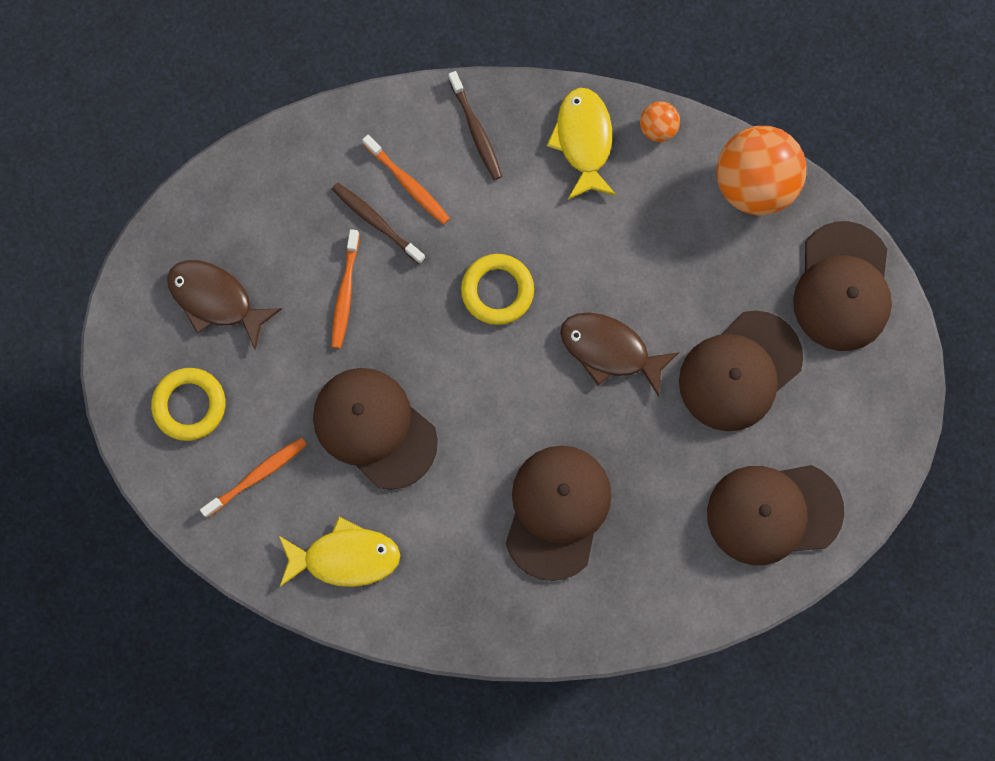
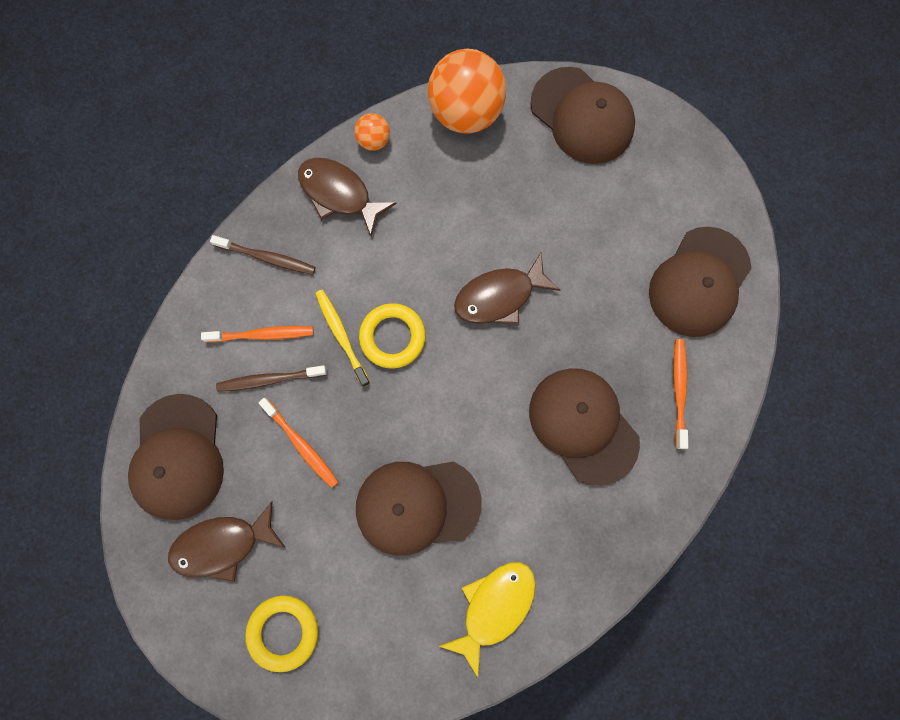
camera: 50 degrees left, 0 degrees up
orange toothbrush [200,437,307,518] -> orange toothbrush moved to [674,339,688,449]
yellow fish [547,87,616,200] -> brown fish [298,158,396,236]
brown cap [679,310,803,431] -> brown cap moved to [128,394,224,520]
none -> yellow toothbrush [315,290,370,387]

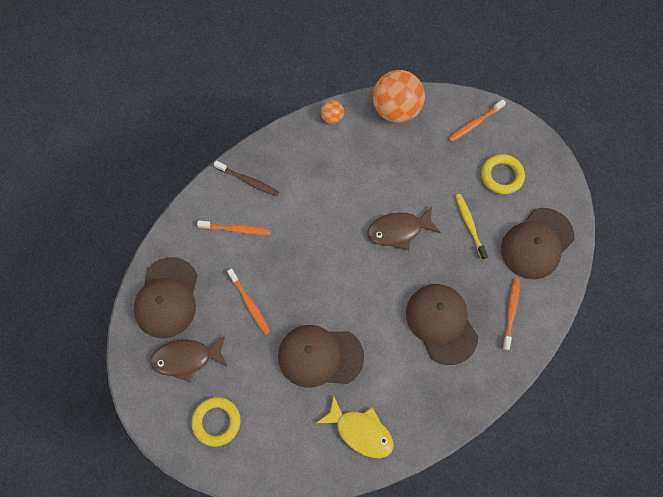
camera: 10 degrees right, 10 degrees down
brown toothbrush [216,365,327,392] -> none
brown fish [298,158,396,236] -> none
yellow toothbrush [315,290,370,387] -> yellow toothbrush moved to [455,194,488,260]
yellow ring [359,303,426,368] -> yellow ring moved to [481,154,525,194]
yellow fish [439,562,536,677] -> yellow fish turned 75 degrees clockwise [317,396,394,458]
brown cap [530,67,635,164] -> orange toothbrush [449,100,506,142]

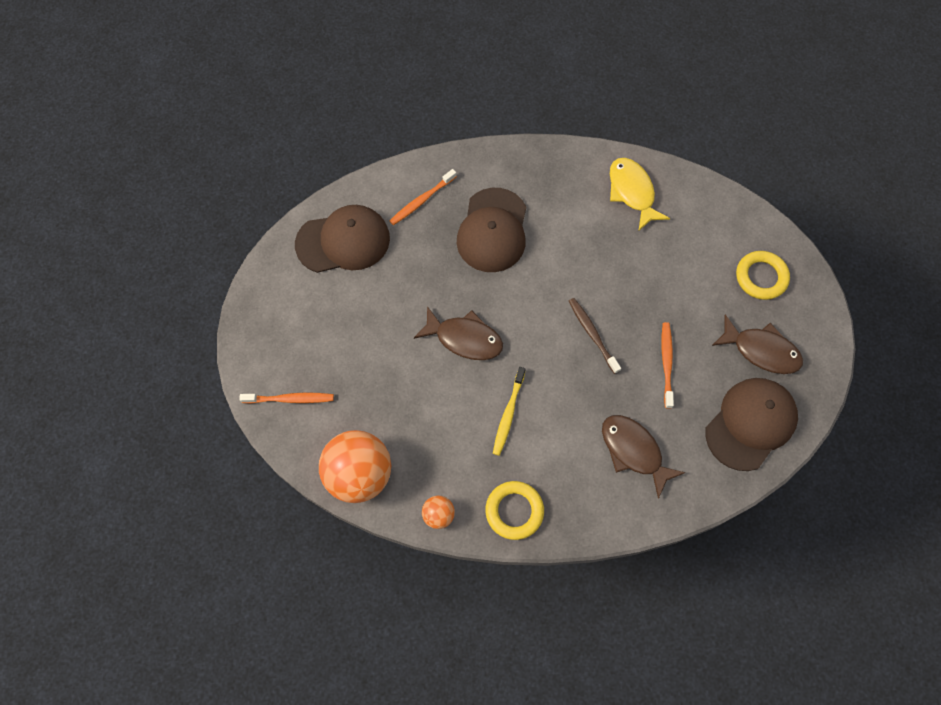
camera: 145 degrees left, 0 degrees up
orange toothbrush [197,220,271,235] -> brown fish [602,415,686,499]
brown toothbrush [214,161,279,196] -> brown toothbrush moved to [569,298,621,374]
brown cap [278,325,364,388] -> none
yellow toothbrush [455,194,488,260] -> yellow toothbrush moved to [493,367,526,456]
yellow ring [481,154,525,194] -> yellow ring moved to [485,481,544,540]

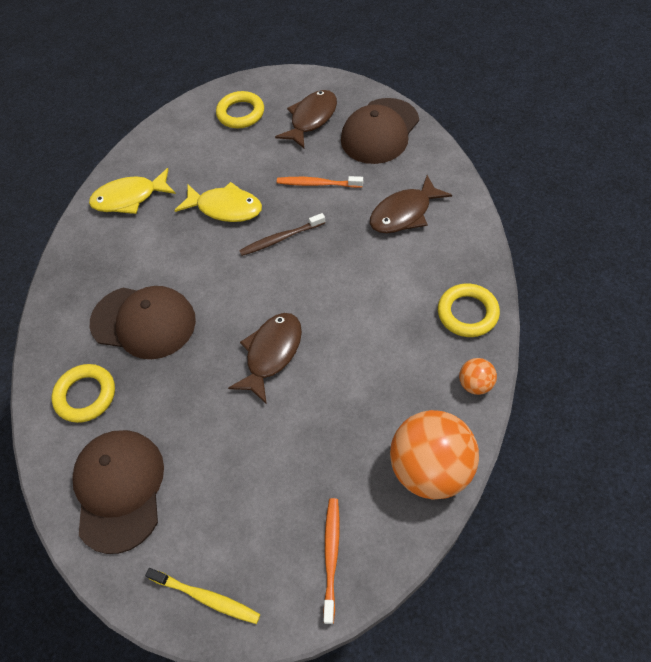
camera: 80 degrees left, 10 degrees down
orange toothbrush [390,169,457,225] -> yellow ring [52,364,115,423]
yellow toothbrush [493,367,526,456] -> yellow toothbrush moved to [145,568,260,624]
brown cap [705,378,798,471] -> brown cap turned 105 degrees counterclockwise [341,98,419,164]
none -> yellow fish [174,182,262,222]

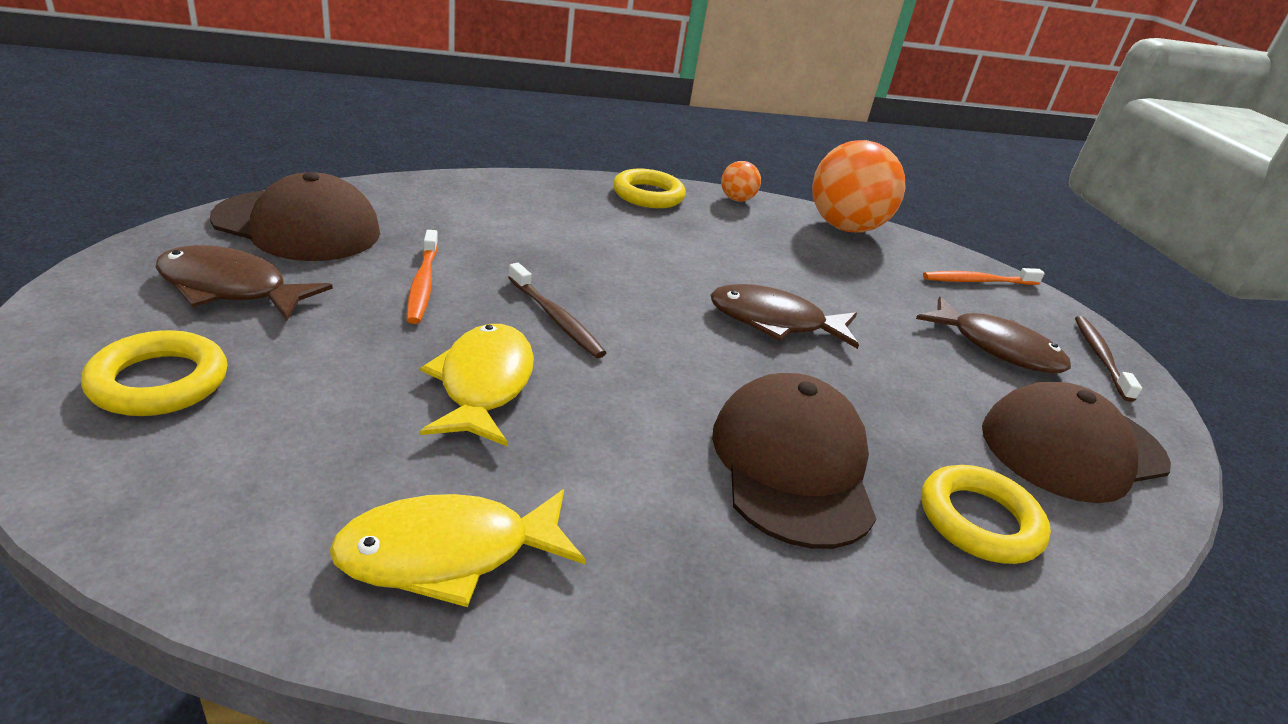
camera: 115 degrees left, 25 degrees down
yellow fish [89,168,176,214] -> yellow fish turned 105 degrees clockwise [329,489,586,607]
yellow toothbrush [145,568,260,624] -> brown toothbrush [1075,316,1142,402]
brown fish [370,175,452,233] -> brown fish moved to [916,296,1071,373]

